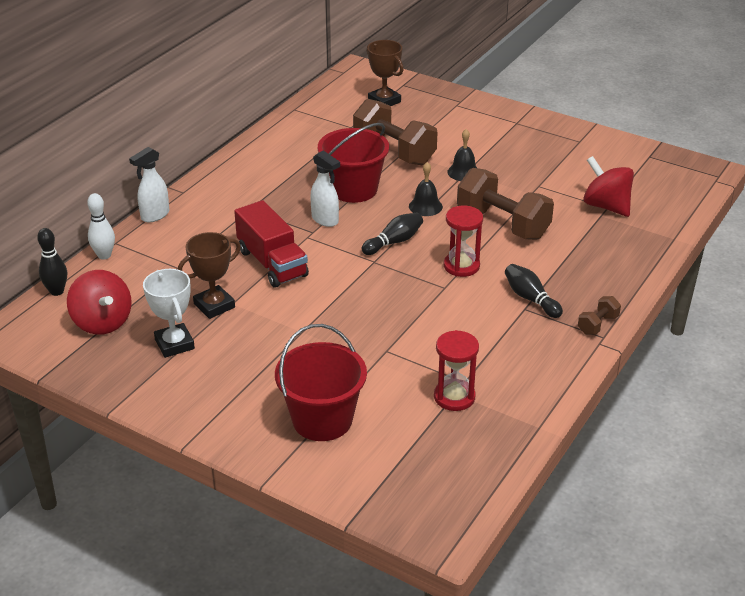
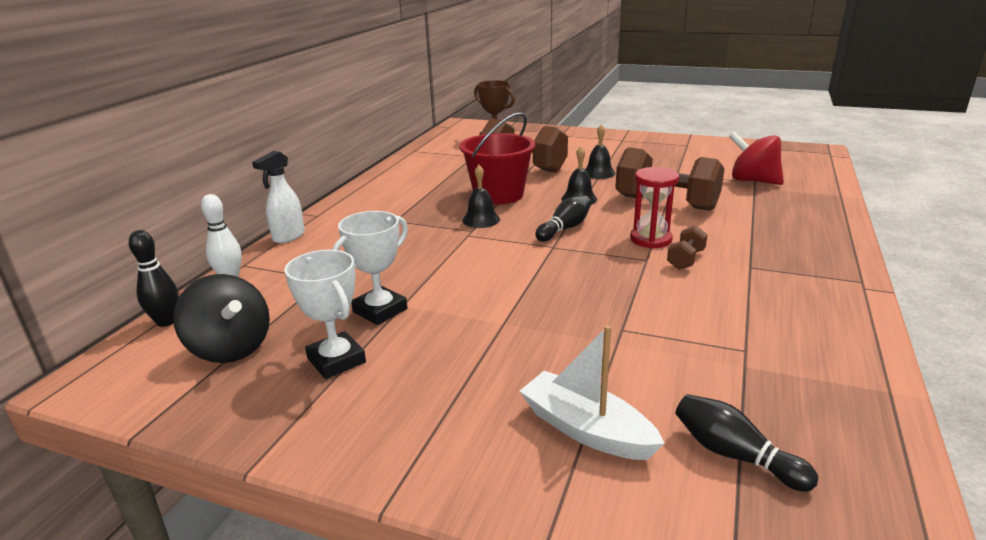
camera: 10 degrees left, 10 degrees down
red spinning top [67,270,131,335] -> black spinning top [173,274,270,363]
brown trophy [178,232,241,319] -> white trophy [332,211,408,325]
red truck [234,200,309,288] -> none
red bucket [275,324,367,441] -> white boat [520,325,665,460]
white spray bottle [310,150,340,227] -> black bell [463,165,500,228]
red hourglass [434,330,479,411] -> none
black bowling pin [505,264,563,318] -> black bowling pin moved to [675,394,818,492]
brown dumbbell [578,296,621,335] -> brown dumbbell moved to [667,226,708,270]

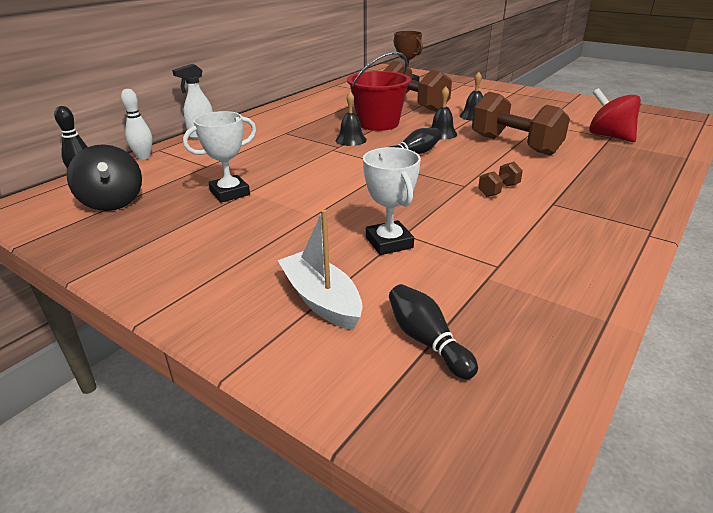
camera: 15 degrees right, 5 degrees up
white trophy [284,250,366,379] -> white trophy moved to [363,147,421,255]
red hourglass [630,167,679,248] -> none

